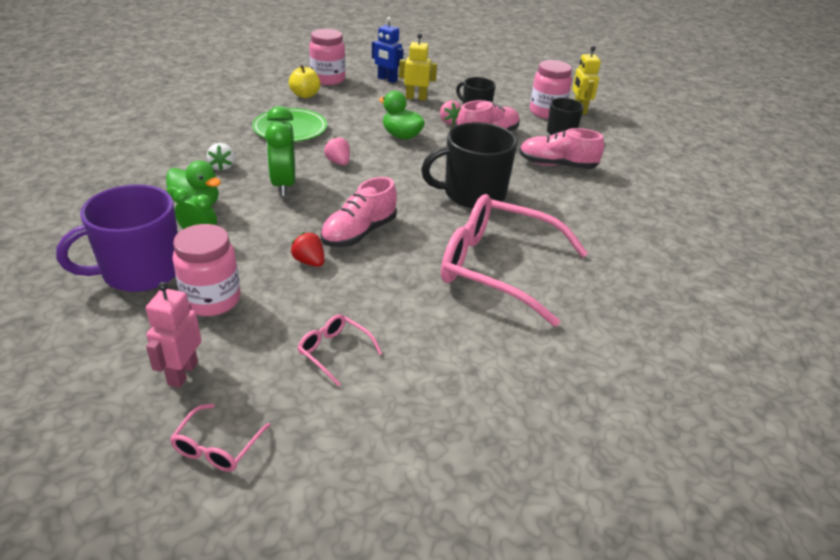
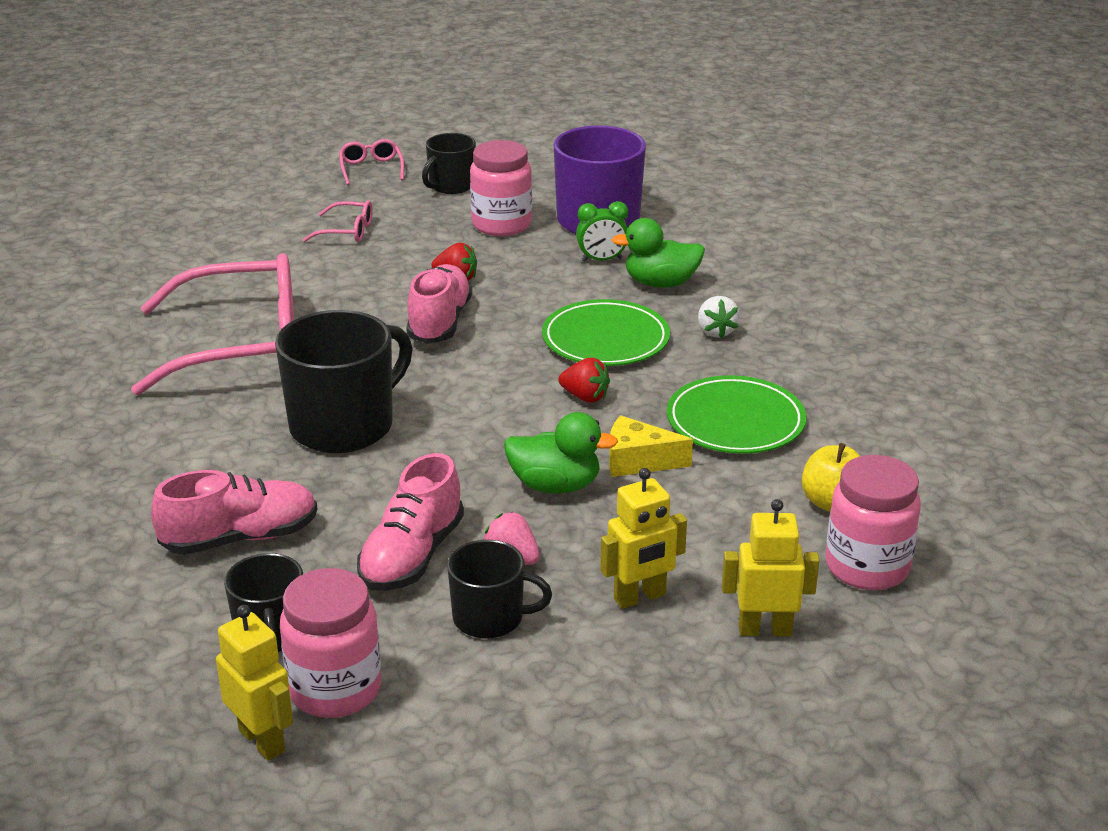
camera: 150 degrees right, 5 degrees down
pink robot [146,282,201,388] -> black mug [422,133,476,194]
white strawberry [207,143,235,171] -> white strawberry turned 150 degrees counterclockwise [698,296,740,338]
green clock [265,106,295,196] -> green plate [542,299,670,366]
pink strawberry [324,136,350,165] -> red strawberry [559,358,610,402]
blue robot [372,17,404,83] -> yellow robot [722,499,819,636]
none -> yellow cheese [609,416,693,477]

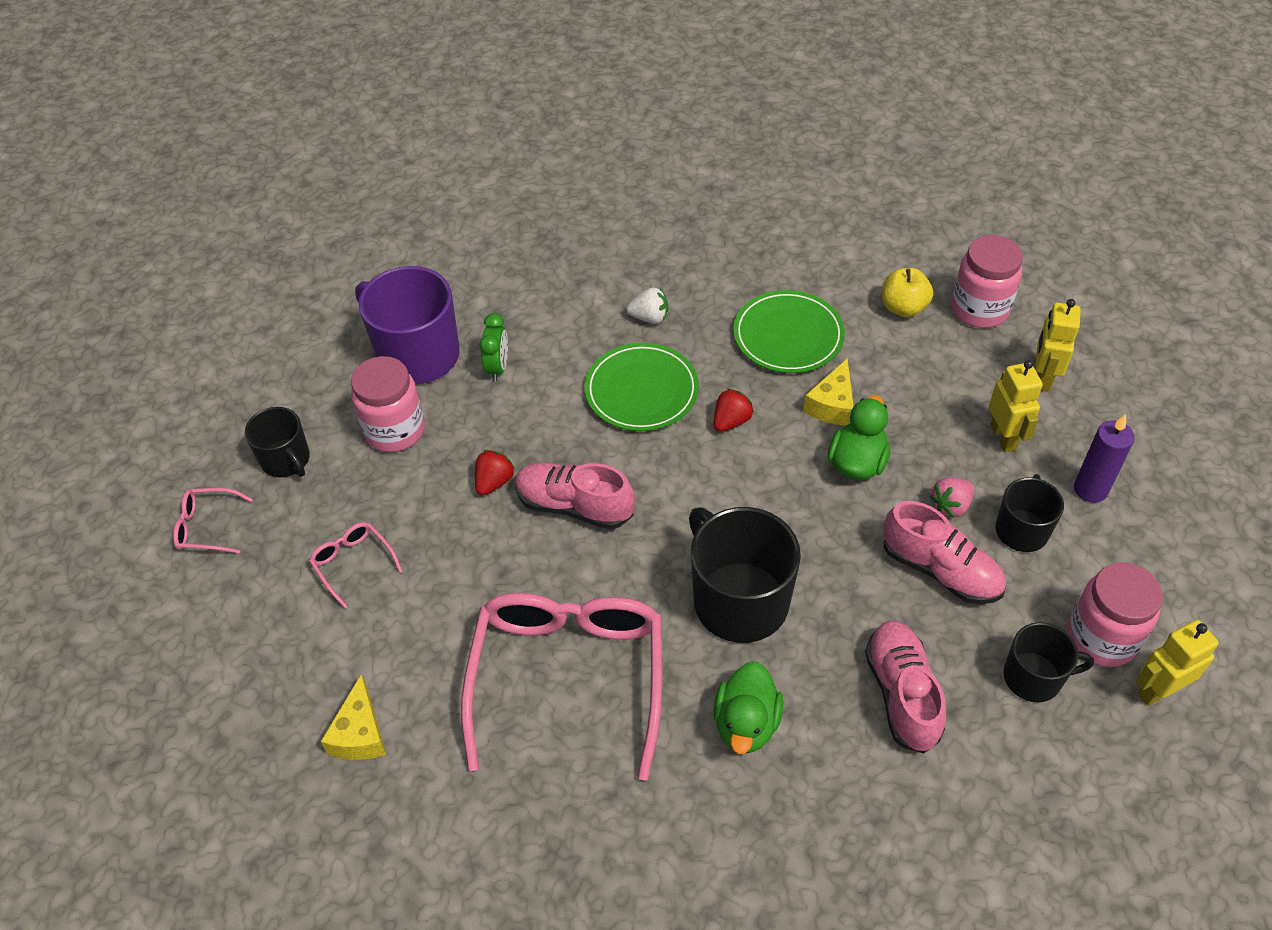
camera: 75 degrees left, 20 degrees up
pink glasses [303,201,373,242] -> pink glasses turned 60 degrees counterclockwise [309,522,403,608]
green duck [612,218,705,288] -> green duck moved to [713,661,783,754]
none -> yellow cheese [321,674,386,760]
none -> purple candle [1074,414,1135,503]

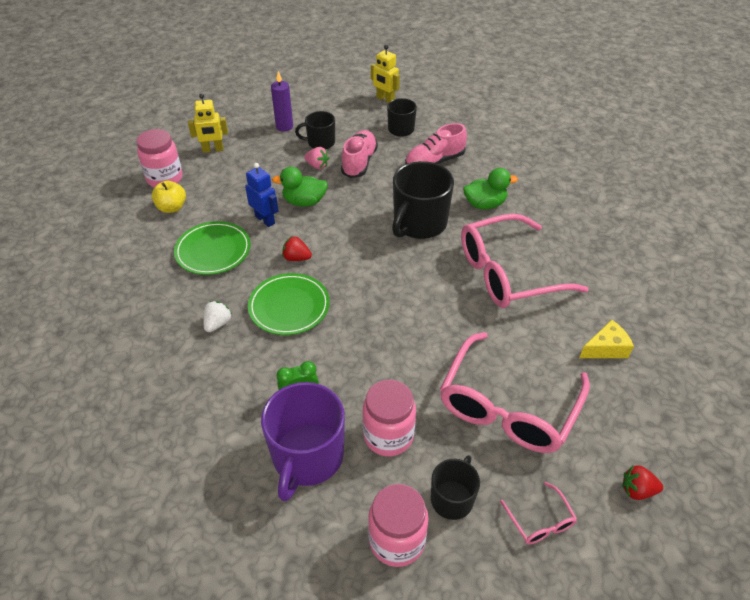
camera: 115 degrees left, 5 degrees down
pink glasses [309,522,403,608] -> pink glasses [440,332,590,453], size x2.41
red strawberry [475,450,515,495] -> red strawberry moved to [622,465,663,500]
pink shoe [515,462,635,530] -> none
white strawberry [626,288,668,324] -> white strawberry turned 45 degrees clockwise [203,301,232,332]
yellow cheese [803,358,854,425] -> blue robot [245,163,278,227]
yellow robot [989,360,1043,452] -> none
pink jar [1067,562,1163,667] -> pink jar moved to [368,484,429,567]

